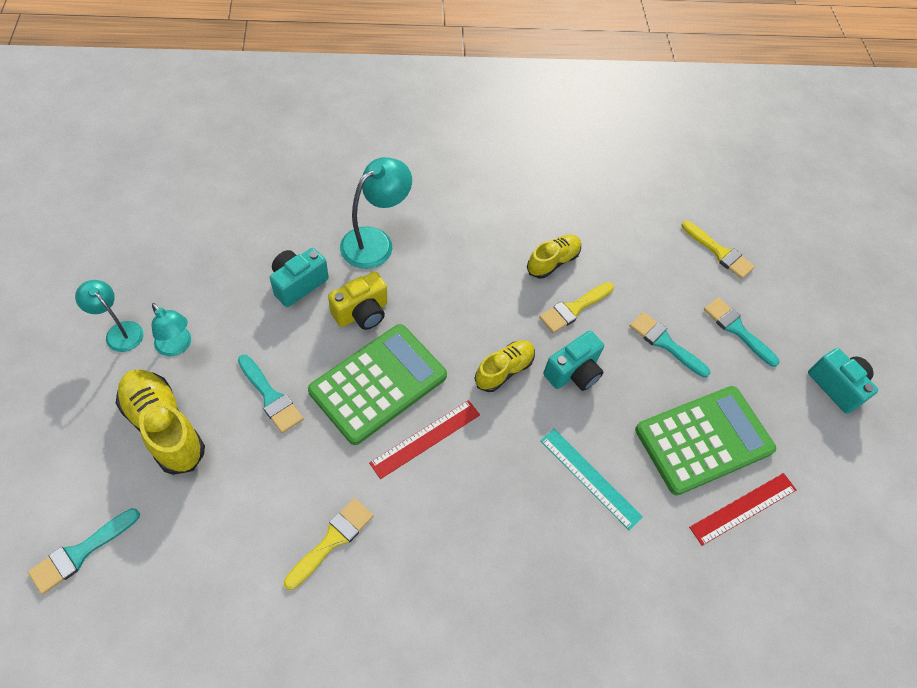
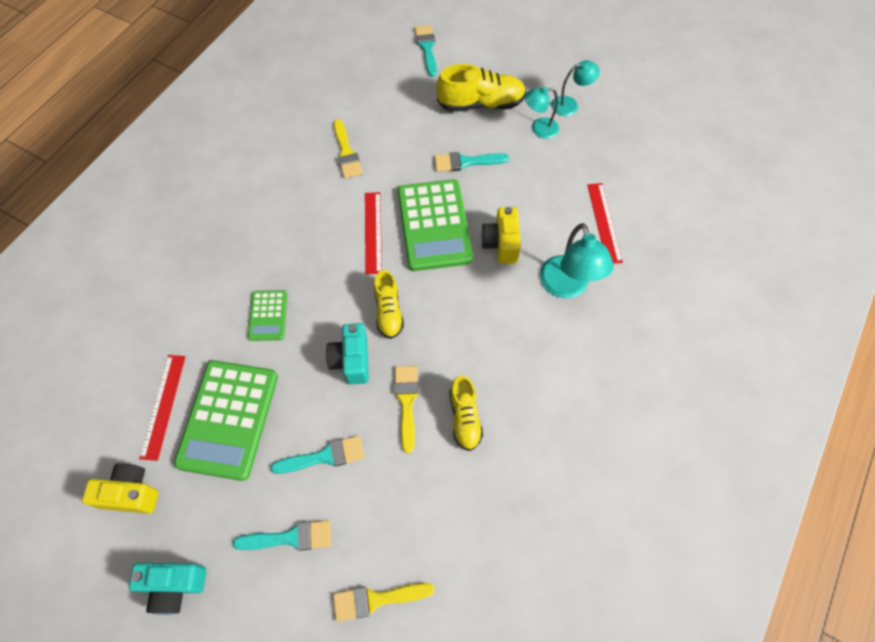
camera: 130 degrees right, 5 degrees up
turquoise camera [270,248,329,307] -> none
turquoise ruler [540,429,643,531] -> green calculator [248,290,287,341]
none -> yellow camera [82,463,159,514]
none -> red ruler [587,183,623,264]

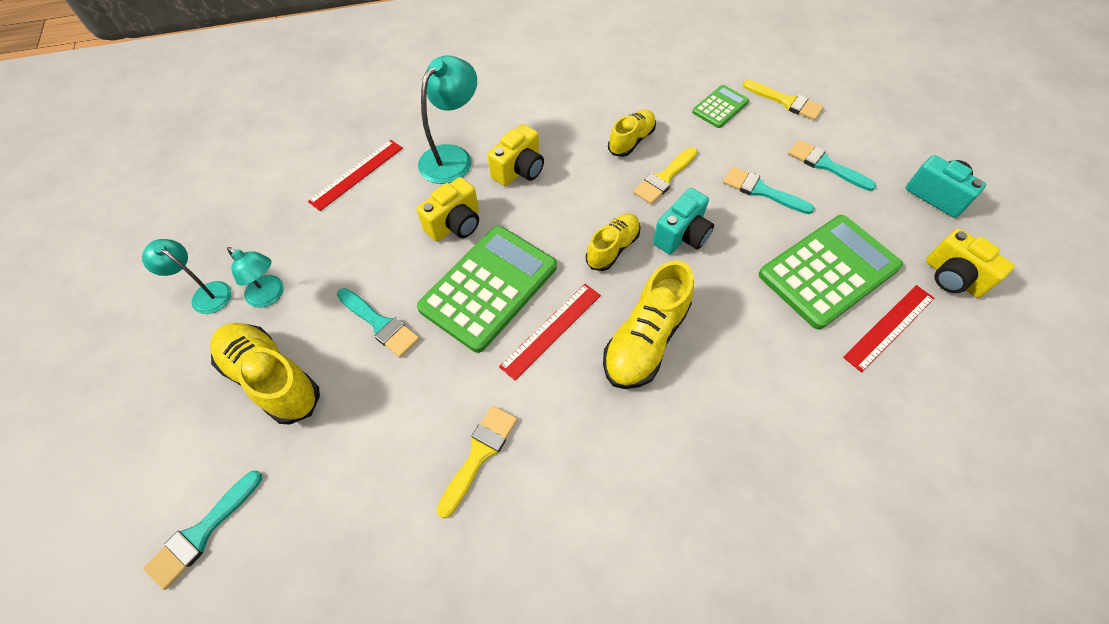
camera: 135 degrees left, 5 degrees down
green calculator [248,290,287,341] -> green calculator moved to [692,85,749,128]
none -> yellow camera [488,124,544,186]
none -> yellow shoe [603,260,694,389]

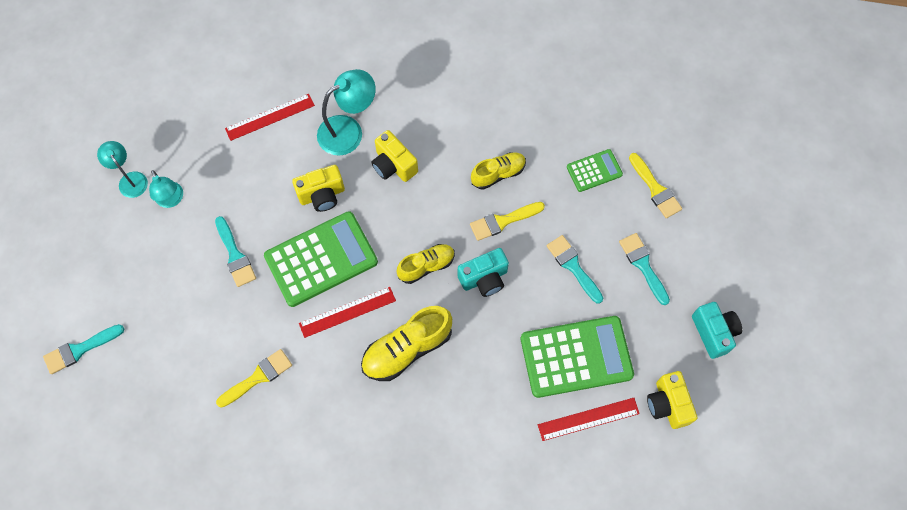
camera: 25 degrees right, 10 degrees up
yellow shoe [210,323,320,425] -> none
yellow camera [488,124,544,186] -> yellow camera turned 75 degrees clockwise [371,130,418,182]

